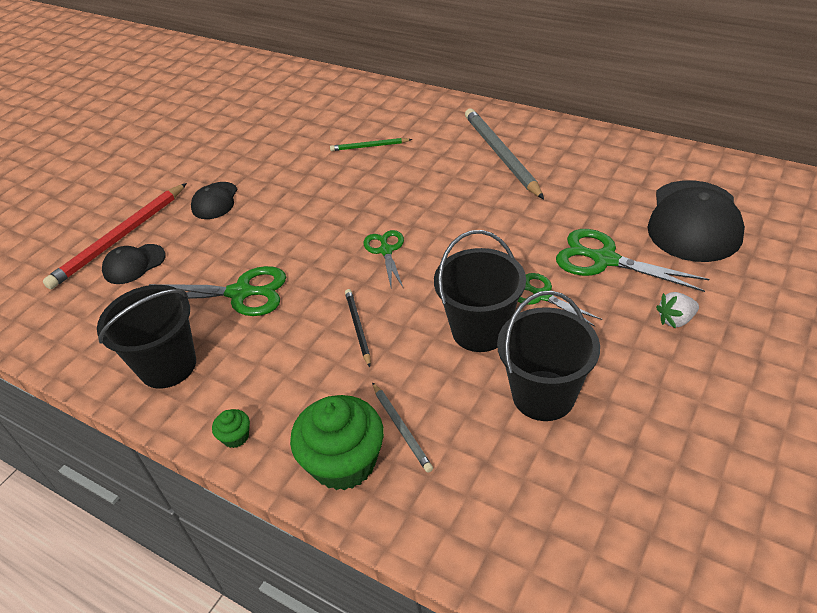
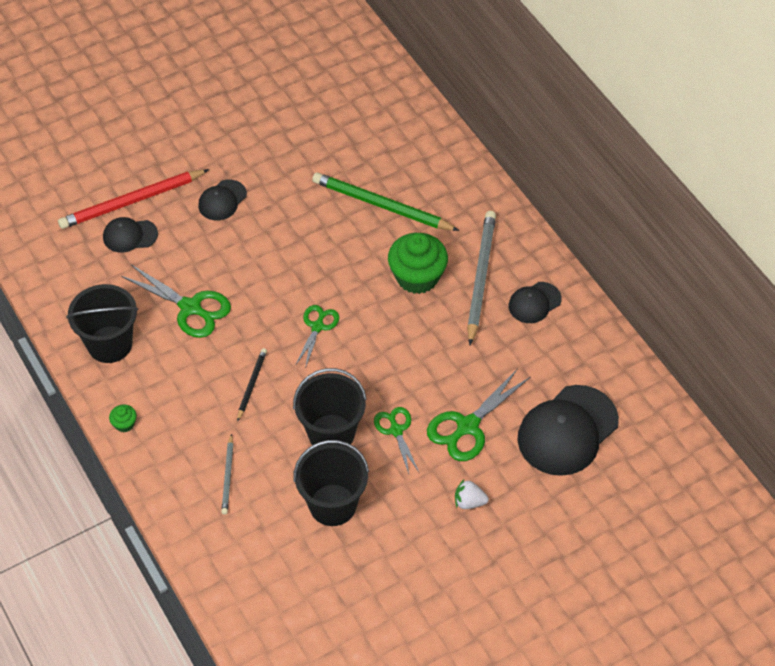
camera: 25 degrees right, 10 degrees up
green cupcake [290,395,384,490] -> green cupcake moved to [388,233,448,294]
green pencil [330,138,413,151] -> green pencil [312,172,460,231], size x1.96
green scissors [556,229,709,292] -> green scissors turned 105 degrees counterclockwise [427,368,530,461]
none -> black cap [509,282,562,323]

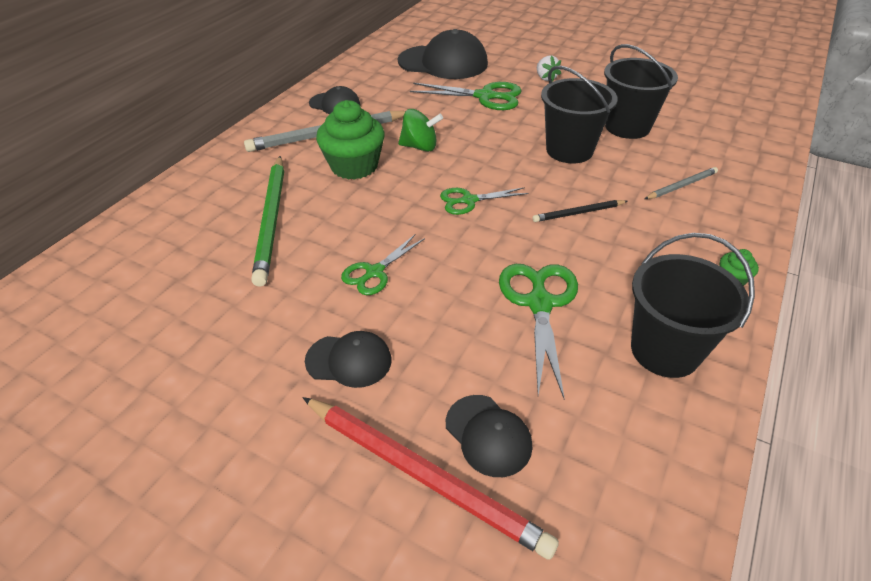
camera: 120 degrees left, 10 degrees down
green scissors [374,407,419,474] -> green scissors moved to [341,235,425,295]
none -> green spinning top [398,109,443,152]

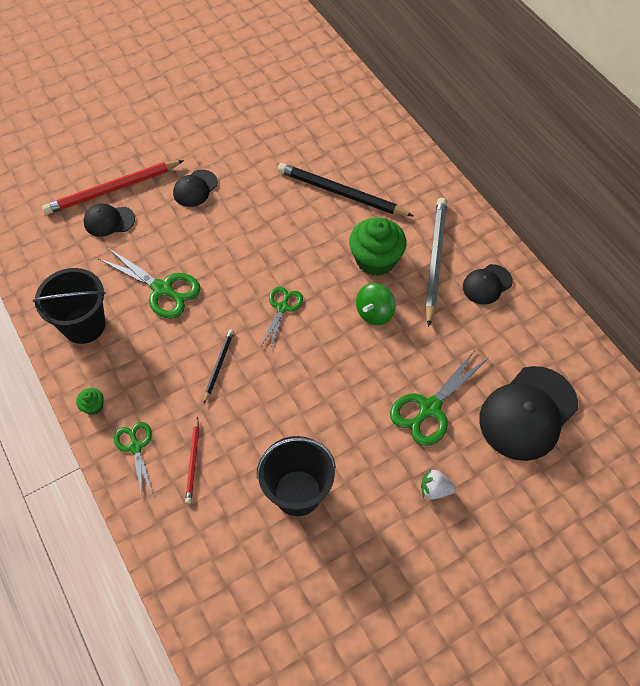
camera: 120 degrees right, 15 degrees up
green pencil [251,156,284,287] -> black pencil [278,163,413,216]
green scissors [341,235,425,295] -> green scissors moved to [114,422,153,496]
black bucket [541,66,618,163] -> none
grey pencil [644,167,718,199] -> red pencil [185,417,199,504]

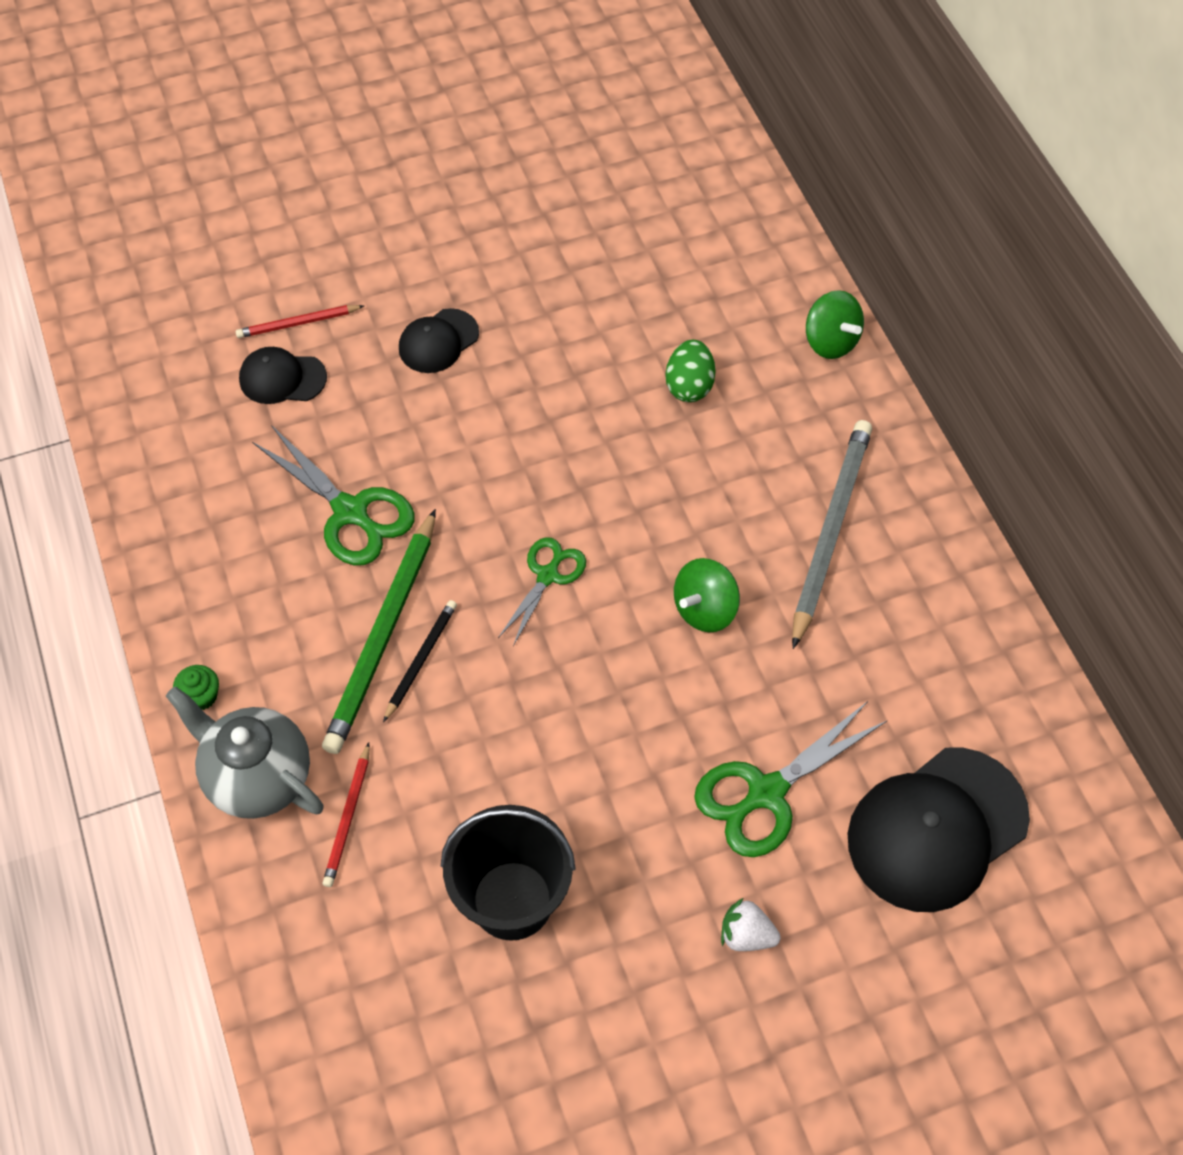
camera: 10 degrees right, 0 degrees up
black bucket [32,268,106,344] -> none
red pencil [42,160,184,215] -> red pencil [236,305,364,338], size x0.51
green scissors [114,422,153,496] -> grey teapot [166,686,324,819]
black pencil [278,163,413,216] -> green egg [665,340,716,402]
green cupcake [349,217,407,276] -> none
black cap [463,264,513,304] -> none
none -> green pencil [322,509,436,754]
none -> green spinning top [806,290,864,359]

